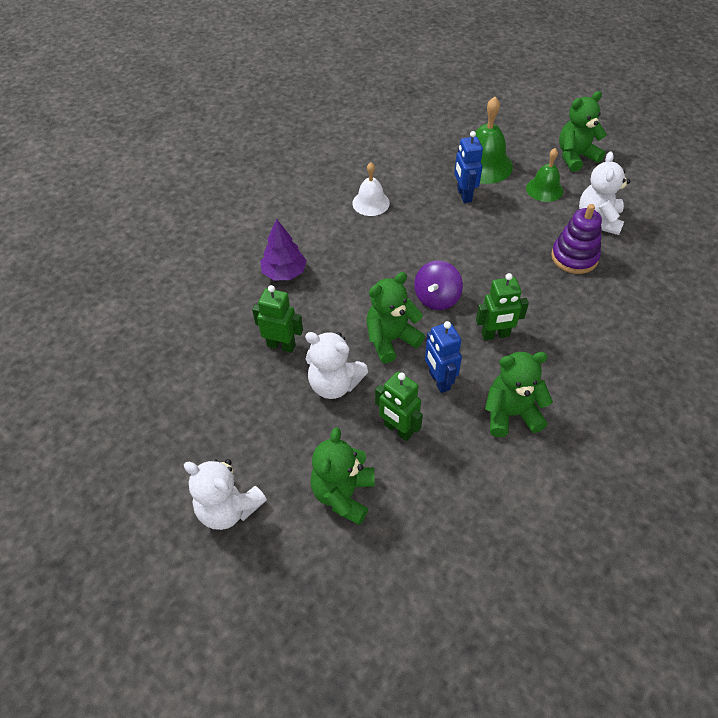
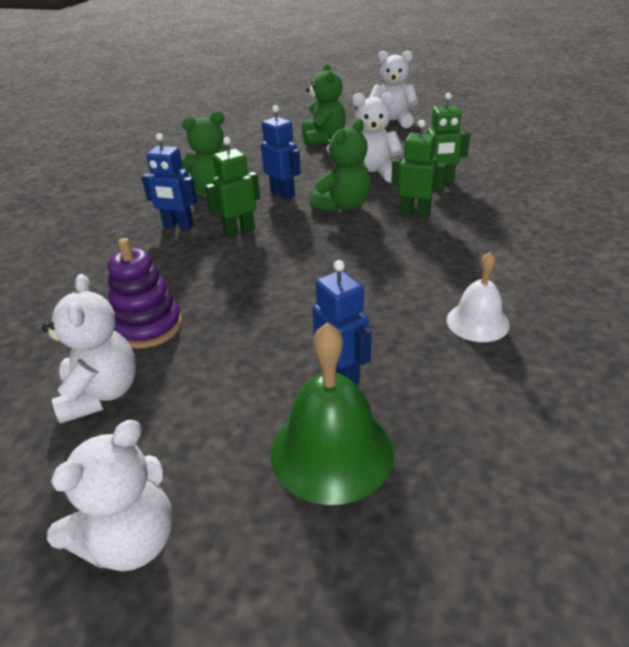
camera: 160 degrees right, 15 degrees down
purple tree [260,219,307,280] -> none
green robot [375,371,423,441] -> green robot moved to [391,120,447,218]
purple spinning top [414,260,463,310] -> none
green bell [526,148,563,202] -> none
green teddy bear [559,91,607,172] -> white teddy bear [47,420,173,571]
none -> blue robot [141,133,197,230]

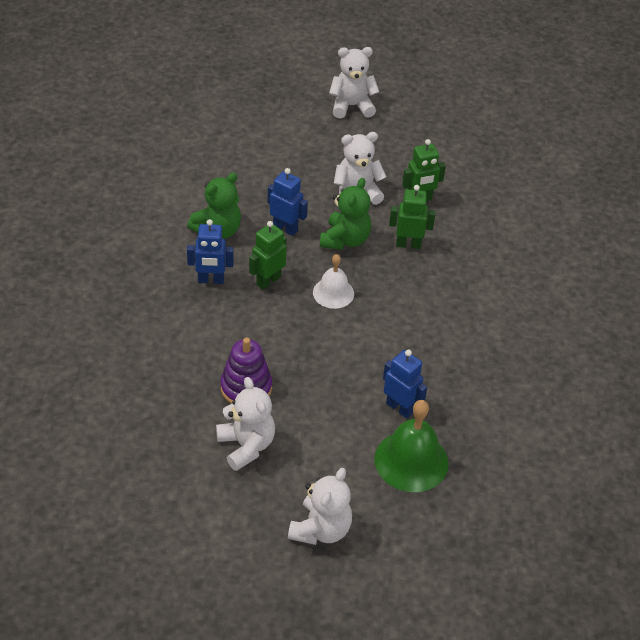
camera: 20 degrees left, 10 degrees up
green teddy bear [302,63,346,146] -> none
white bell [447,252,510,342] -> white bell moved to [313,254,354,309]

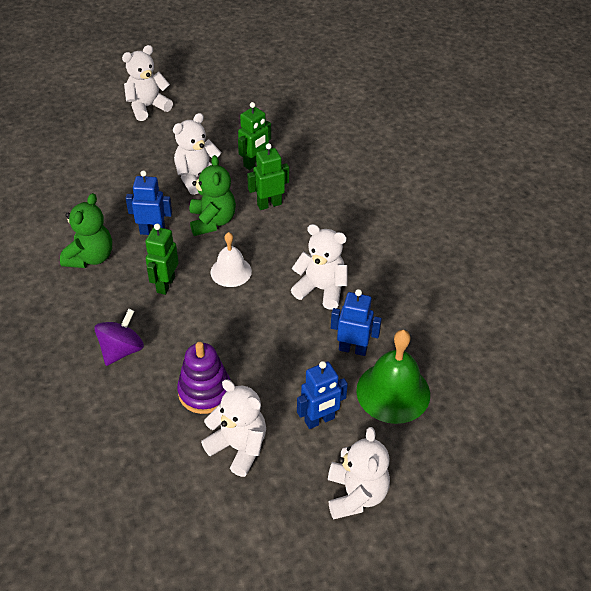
camera: 25 degrees left, 0 degrees up
blue robot [187,219,234,284] -> blue robot moved to [297,361,348,429]
none -> purple spinning top [95,309,144,366]
none -> white teddy bear [291,224,348,310]

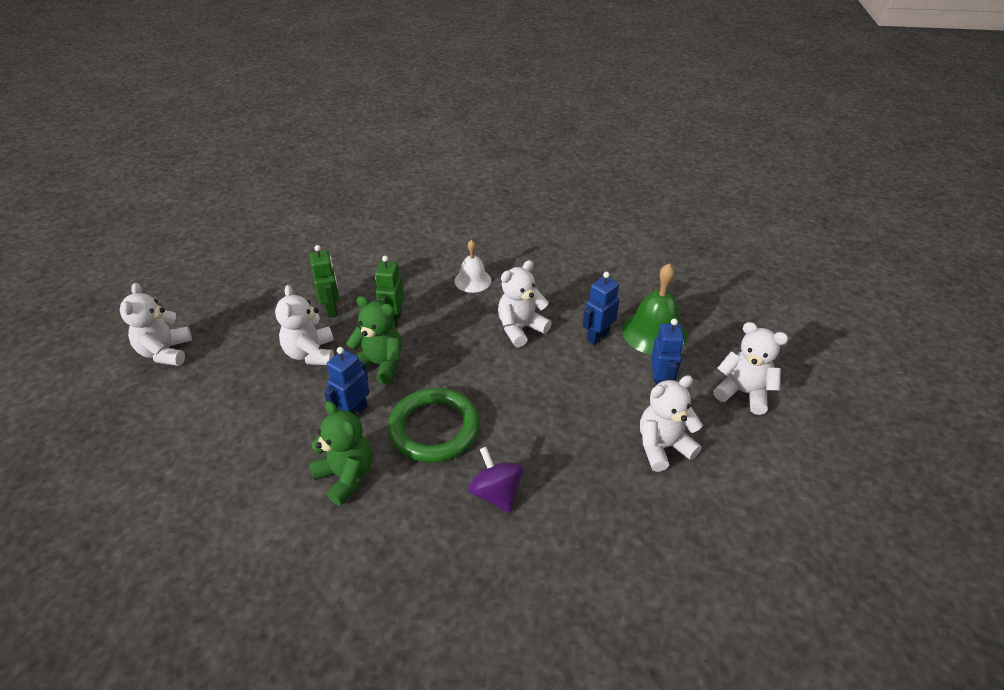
camera: 60 degrees left, 5 degrees down
green robot [145,224,179,295] -> green ring [388,388,480,463]
purple stacking toy [177,342,231,414] -> none
white bell [211,232,252,287] -> white bell moved to [454,240,492,293]

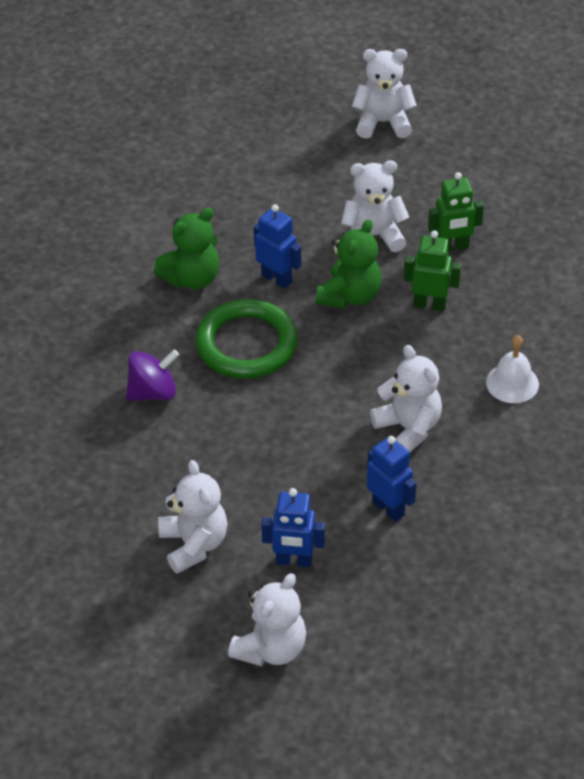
camera: 95 degrees right, 5 degrees up
green bell [622,264,687,355] -> none

